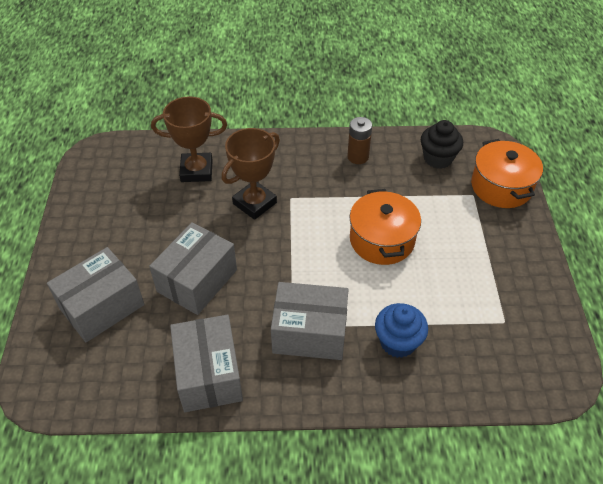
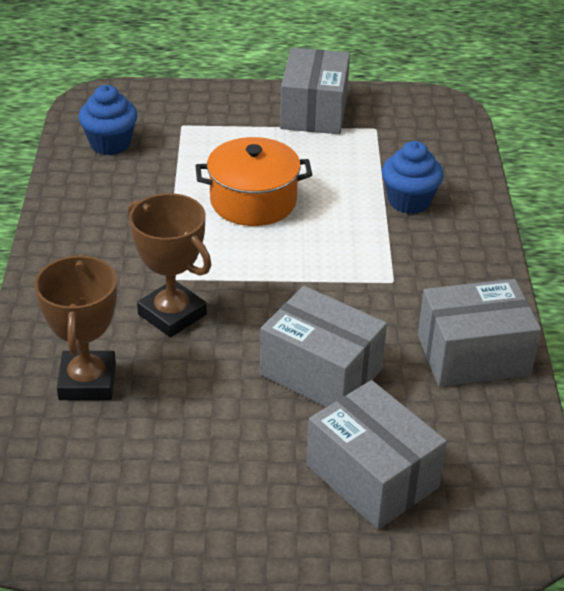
camera: 90 degrees left, 10 degrees down
grey box [271,282,349,360] -> grey box moved to [280,48,350,134]
brown battery [347,117,372,164] -> none
black cupcake [421,120,463,169] -> blue cupcake [78,85,138,155]
orange pot [471,139,543,208] -> none

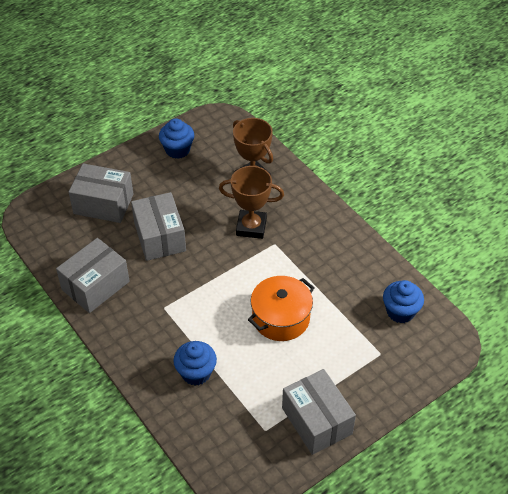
camera: 145 degrees right, 10 degrees up
grey box [260,286,387,407] -> grey box turned 75 degrees clockwise [131,192,186,261]
none -> blue cupcake [159,118,194,159]

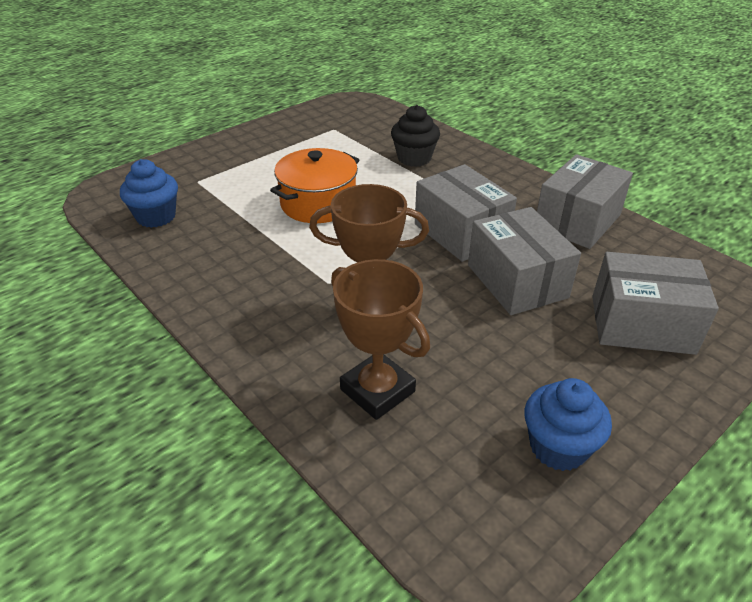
camera: 175 degrees right, 10 degrees down
blue cupcake [173,341,217,385] -> black cupcake [391,105,440,167]
grey box [282,369,356,455] -> grey box moved to [415,164,517,262]

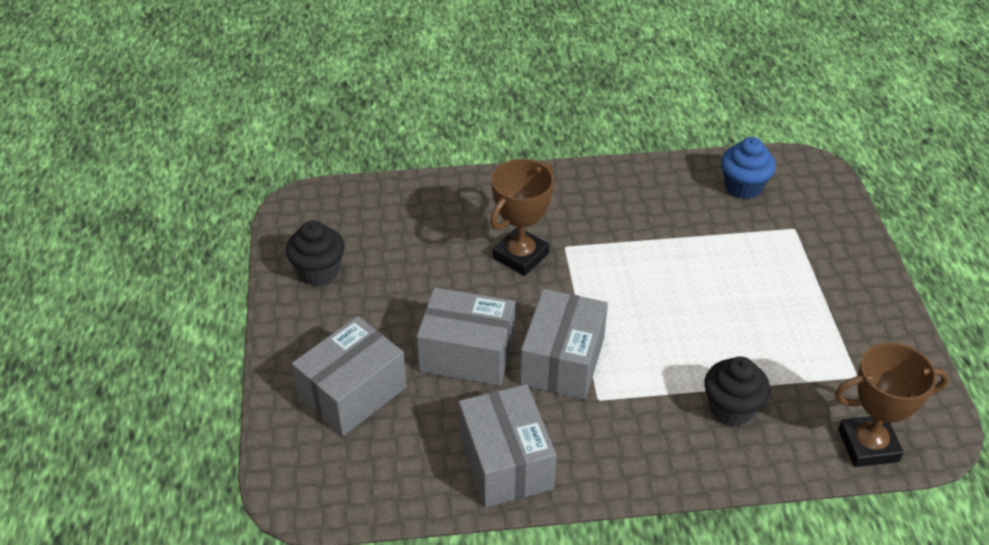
camera: 125 degrees right, 5 degrees up
orange pot [270,148,359,223] -> none
brown trophy [331,259,430,420] -> brown trophy moved to [835,342,949,467]
grey box [415,164,517,262] -> grey box turned 75 degrees counterclockwise [520,289,608,400]
blue cupcake [525,378,612,471] -> black cupcake [286,220,345,286]

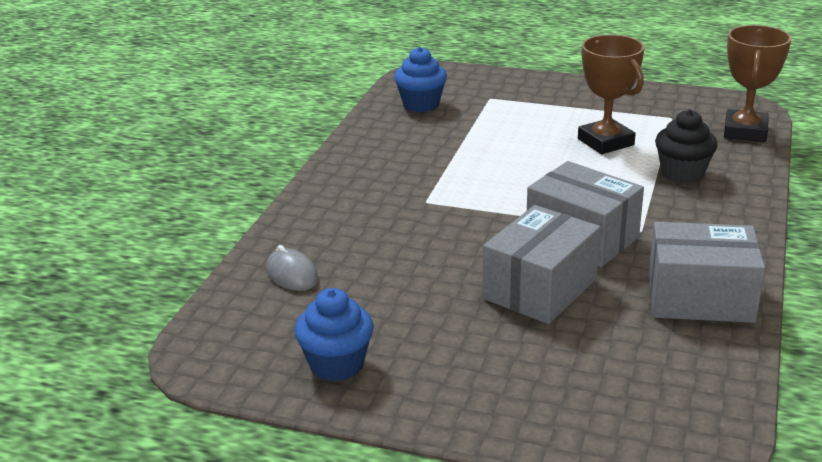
camera: 65 degrees left, 15 degrees down
black cupcake [286,220,345,286] -> blue cupcake [294,288,374,381]
grey box [292,316,407,436] -> none
brown trophy [490,159,554,276] -> brown trophy moved to [578,35,645,154]
none -> grey mouse [266,245,319,291]

